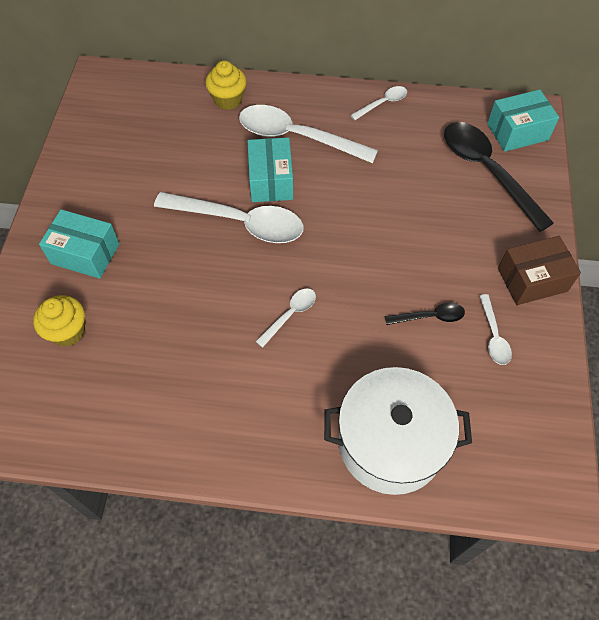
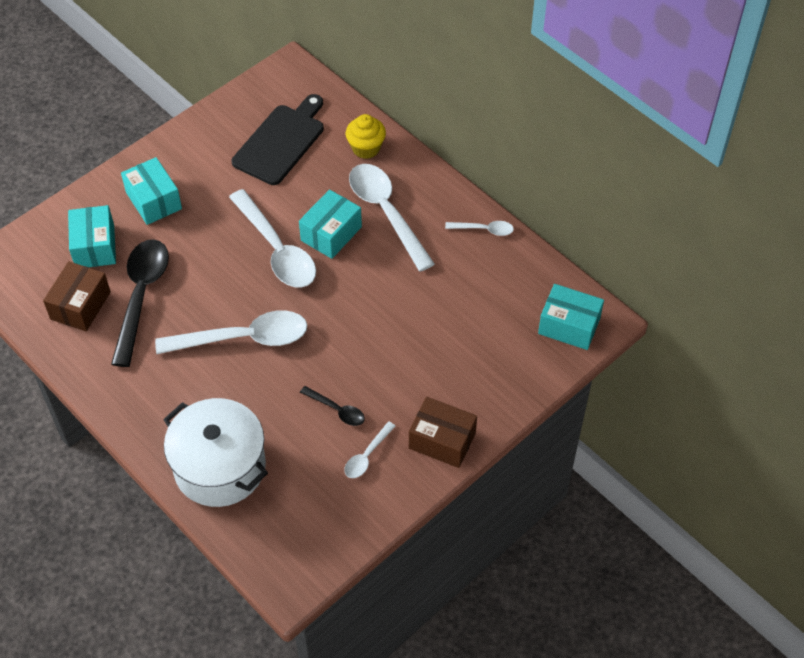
camera: 40 degrees right, 5 degrees down
yellow cupcake [33,295,85,346] -> turquoise box [68,205,116,267]
white spoon [255,288,316,347] -> white spoon [155,310,307,354], size x2.10
black spoon [444,122,554,232] -> black spoon moved to [111,239,169,367]
none -> brown box [43,261,111,331]
none -> black cutting board [232,94,324,185]

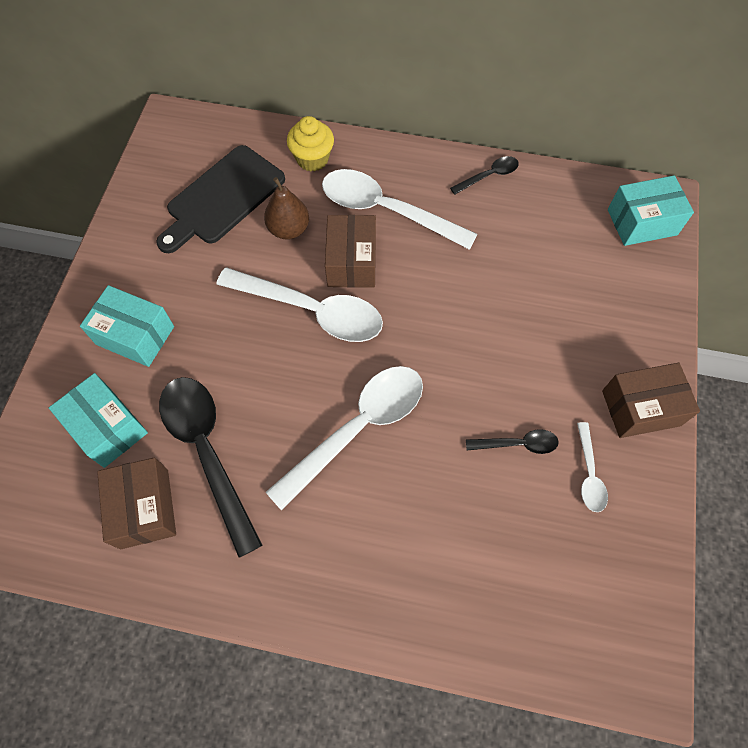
camera: 35 degrees left, 10 degrees up
white pot [163,398,268,507] -> none
black cutting board [232,94,324,185] -> black cutting board turned 135 degrees counterclockwise [156,145,285,253]
turquoise box [299,189,362,259] -> brown box [325,215,376,288]
white spoon [445,221,514,236] -> black spoon [450,156,519,195]
none -> brown pear [264,177,309,240]

